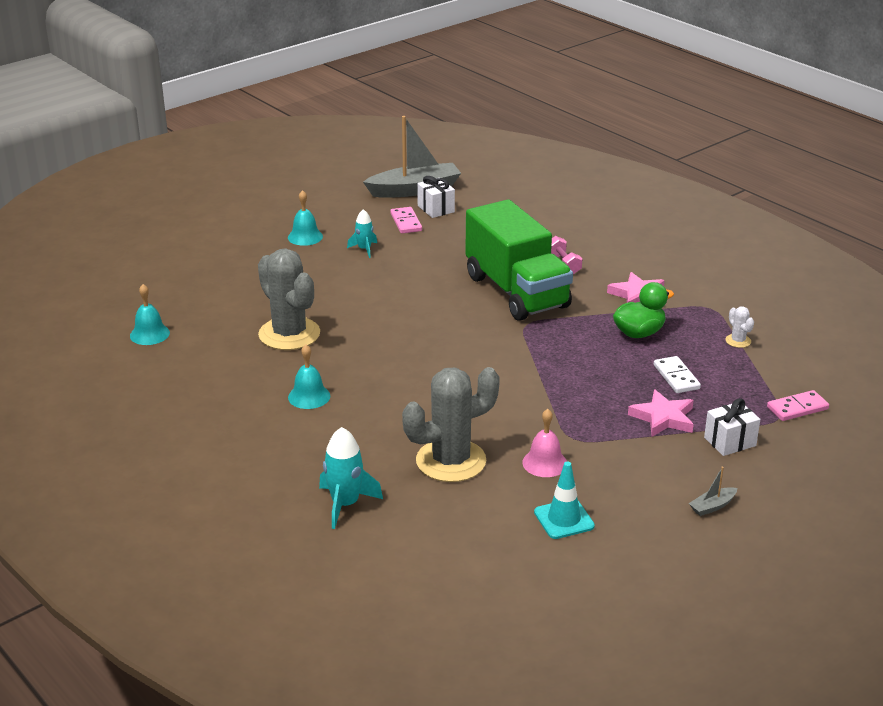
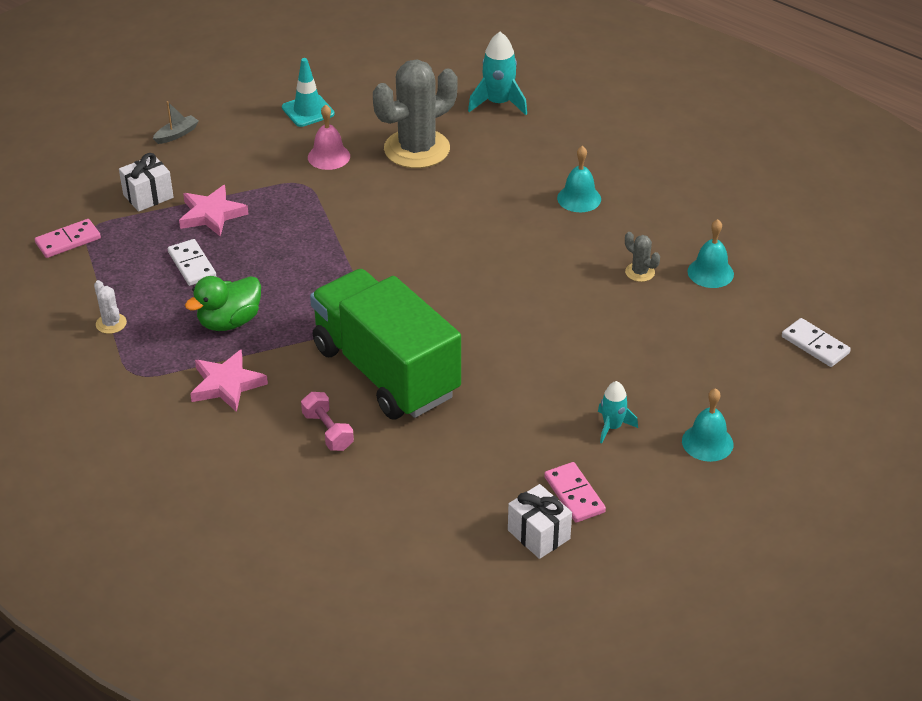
camera: 170 degrees right, 10 degrees up
turquoise bell [130,284,170,345] -> turquoise bell moved to [688,219,734,288]
grey cactus [258,248,320,350] -> grey cactus [625,232,660,282], size x0.41
grey boat [363,116,461,198] -> none
none -> white domino [782,318,851,367]

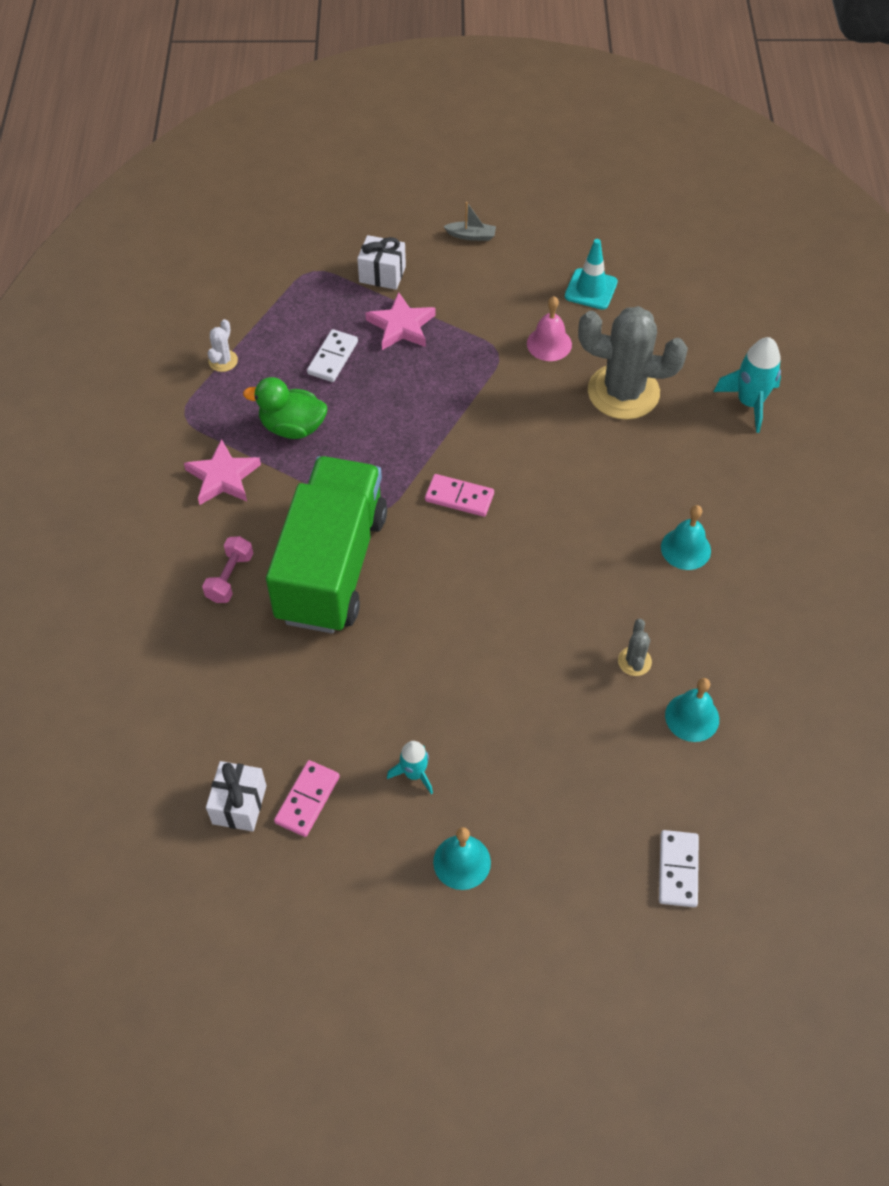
camera: 50 degrees right, 15 degrees up
pink domino [35,219,101,258] -> pink domino moved to [425,474,494,517]

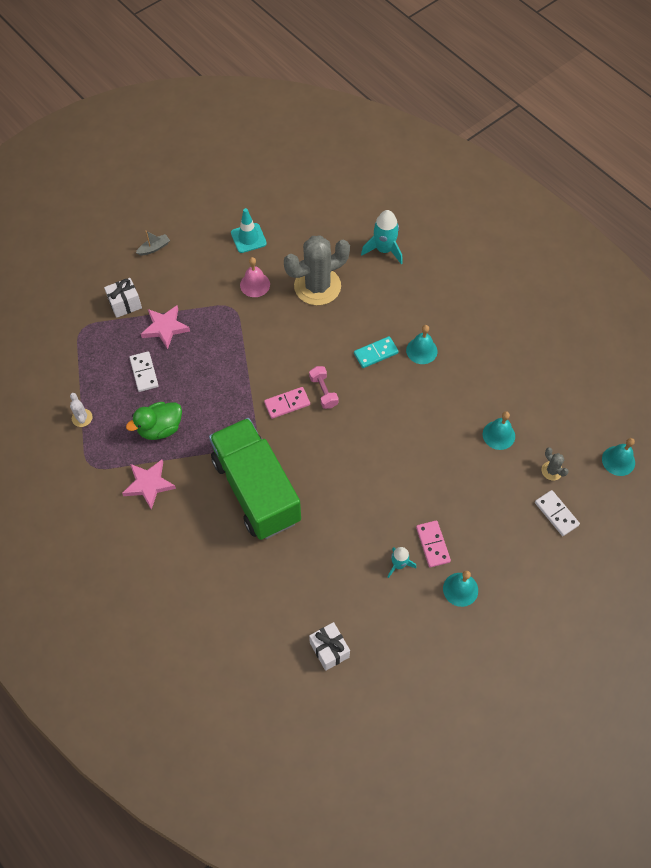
camera: 40 degrees left, 5 degrees up
pink dumbbell [202,536,253,603] -> pink dumbbell moved to [309,366,339,409]
pink domino [274,760,340,837] -> pink domino moved to [416,520,451,568]
grey cactus [618,619,652,676] -> grey cactus moved to [542,447,569,480]
none -> turquoise domino [354,336,399,368]
none -> turquoise bell [602,438,635,476]

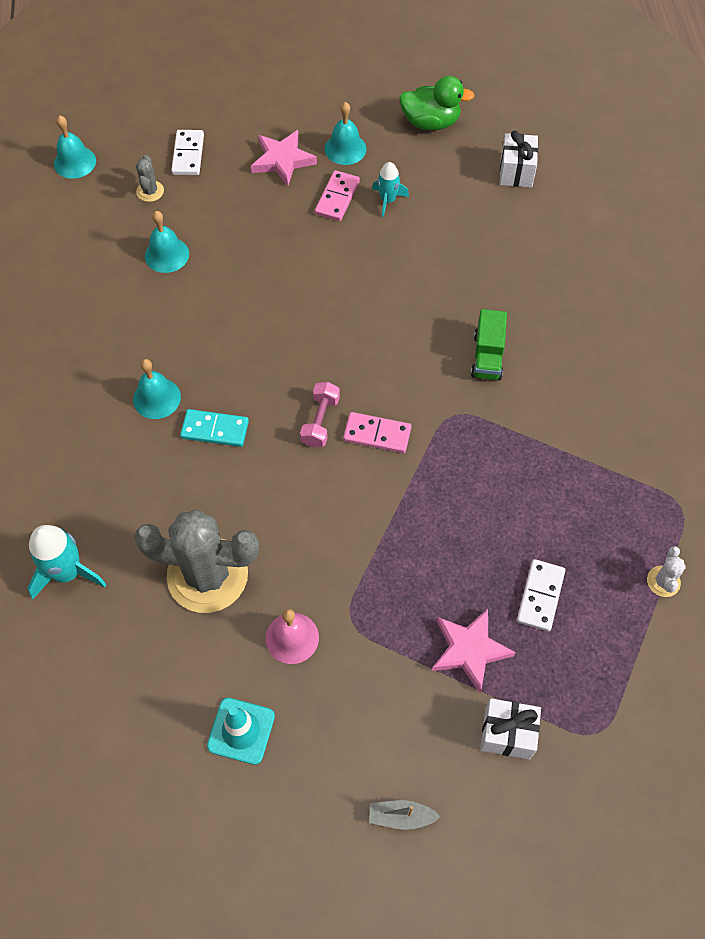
camera: 145 degrees left, 0 degrees up
pink star [122,460,176,510] -> pink star moved to [251,130,317,186]
green duck [126,402,182,440] -> green duck moved to [399,76,475,130]
green truck [209,418,301,540] -> green truck [471,309,507,380], size x0.41

